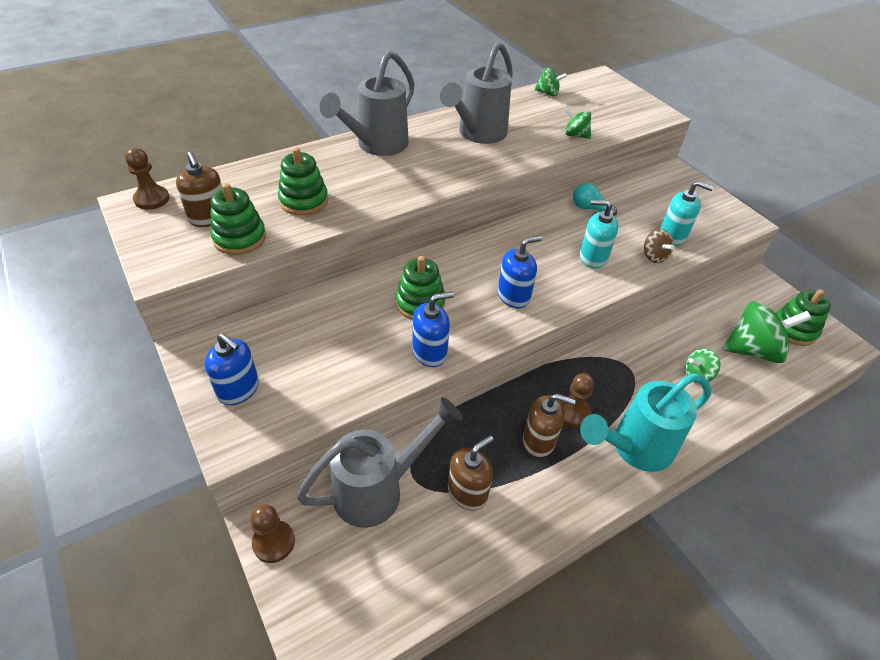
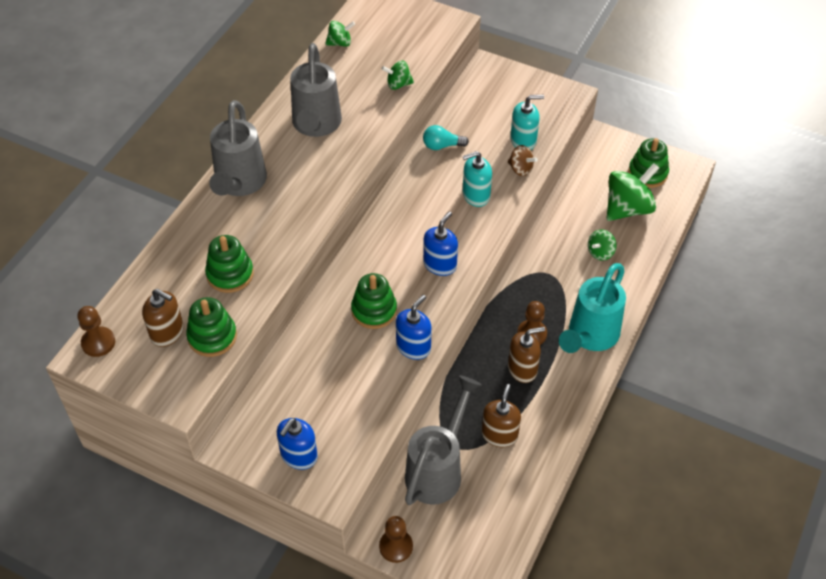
camera: 30 degrees left, 5 degrees up
blue soap dispenser [205,333,259,405] -> blue soap dispenser turned 120 degrees clockwise [277,418,318,470]

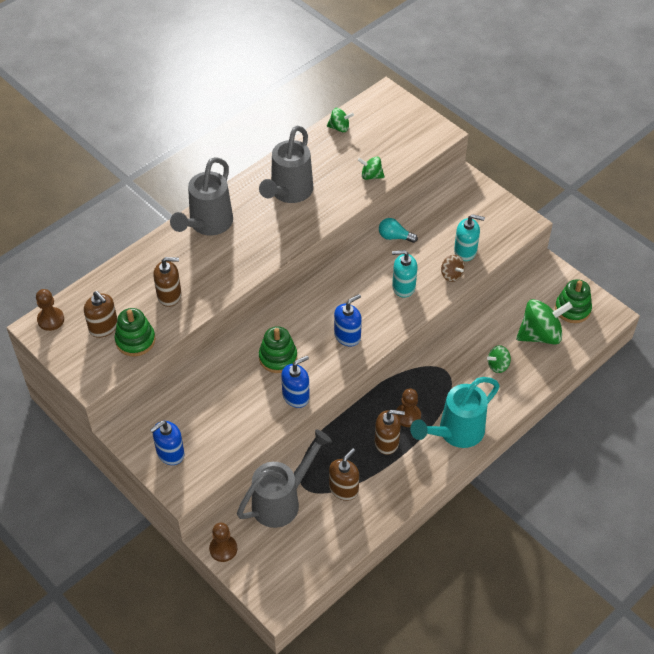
camera: 20 degrees right, 0 degrees up
green stacking toy [205,235,254,293] -> brown soap dispenser [153,257,182,307]

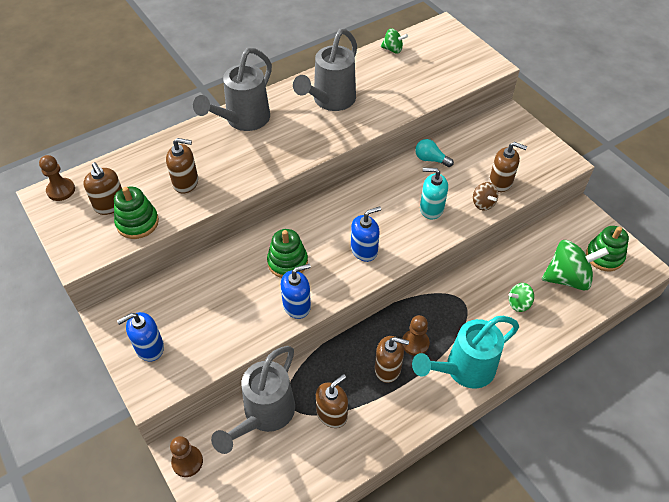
camera: 10 degrees right, 0 degrees up
grey watering can [237,429,332,528] -> grey watering can turned 150 degrees clockwise [211,346,295,454]
green spinning top [358,157,385,180] -> none
turquoise soap dispenser [454,214,485,261] -> brown soap dispenser [489,142,527,192]

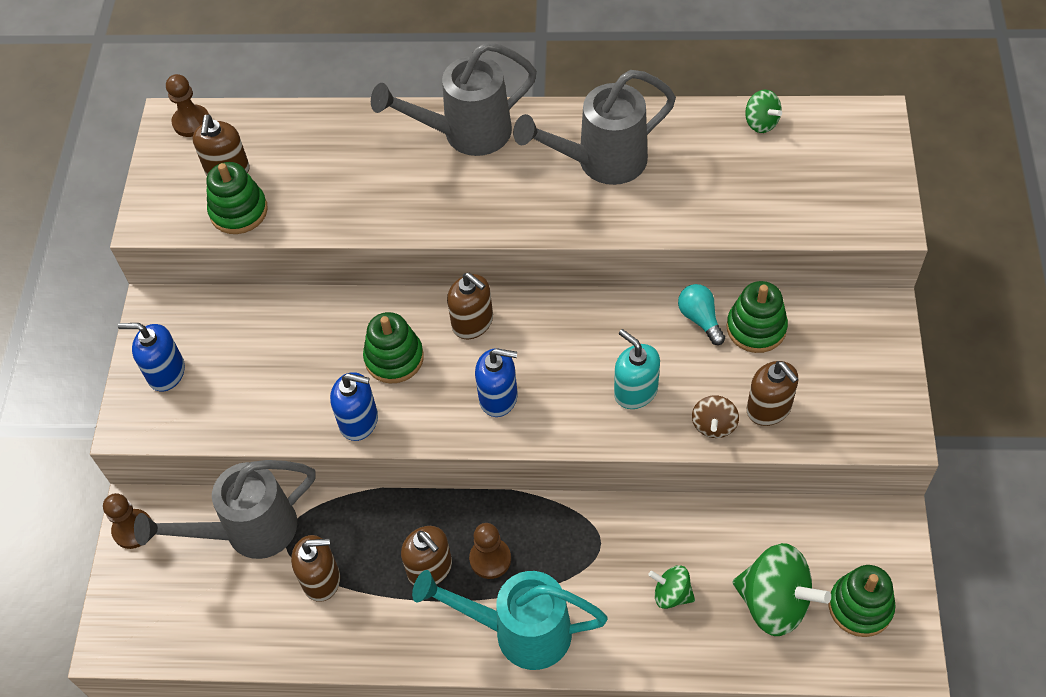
camera: 40 degrees right, 5 degrees up
brown soap dispenser [166,138,198,194] -> brown soap dispenser moved to [447,273,493,339]
none -> green stacking toy [727,281,788,353]

